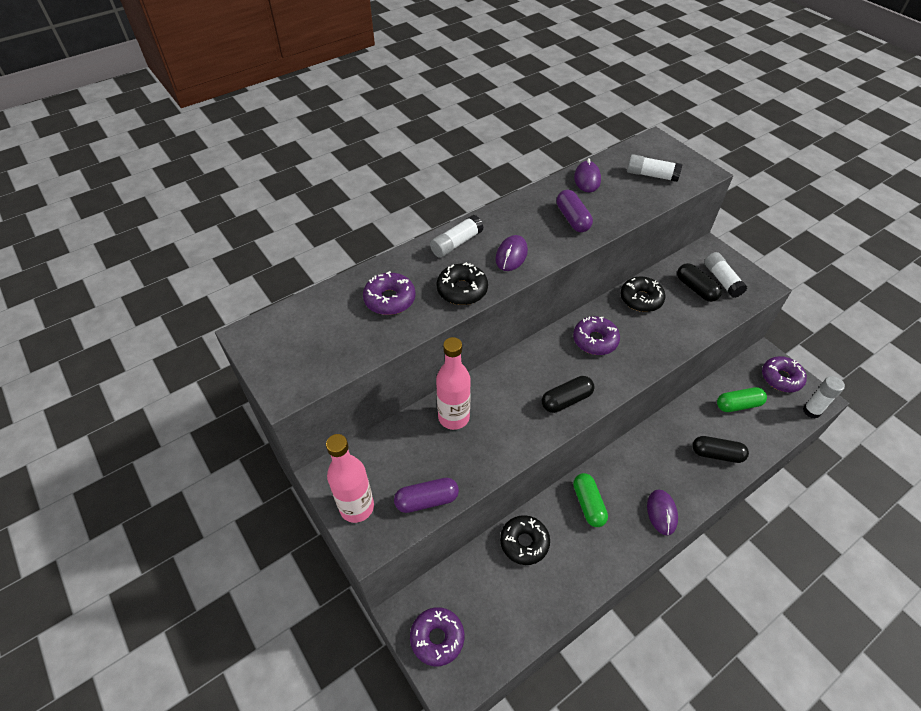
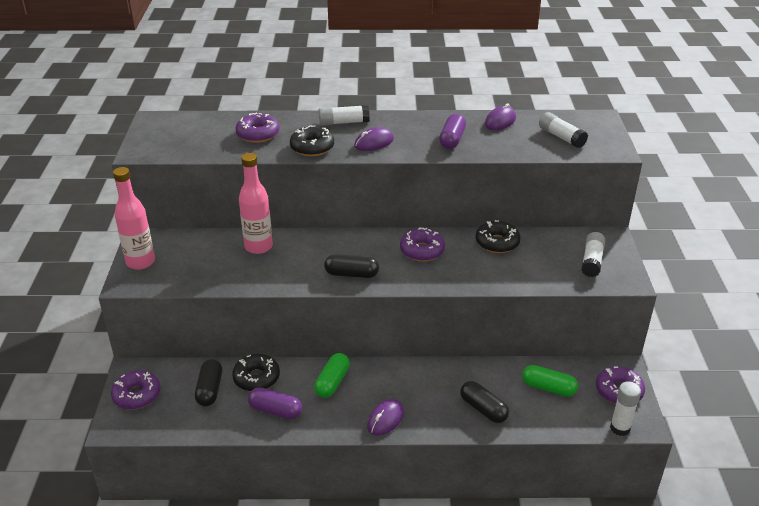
camera: 35 degrees right, 15 degrees down
purple capsule [394,478,459,513] -> purple capsule moved to [248,387,302,419]
black capsule [677,263,722,302] -> black capsule moved to [195,359,222,406]

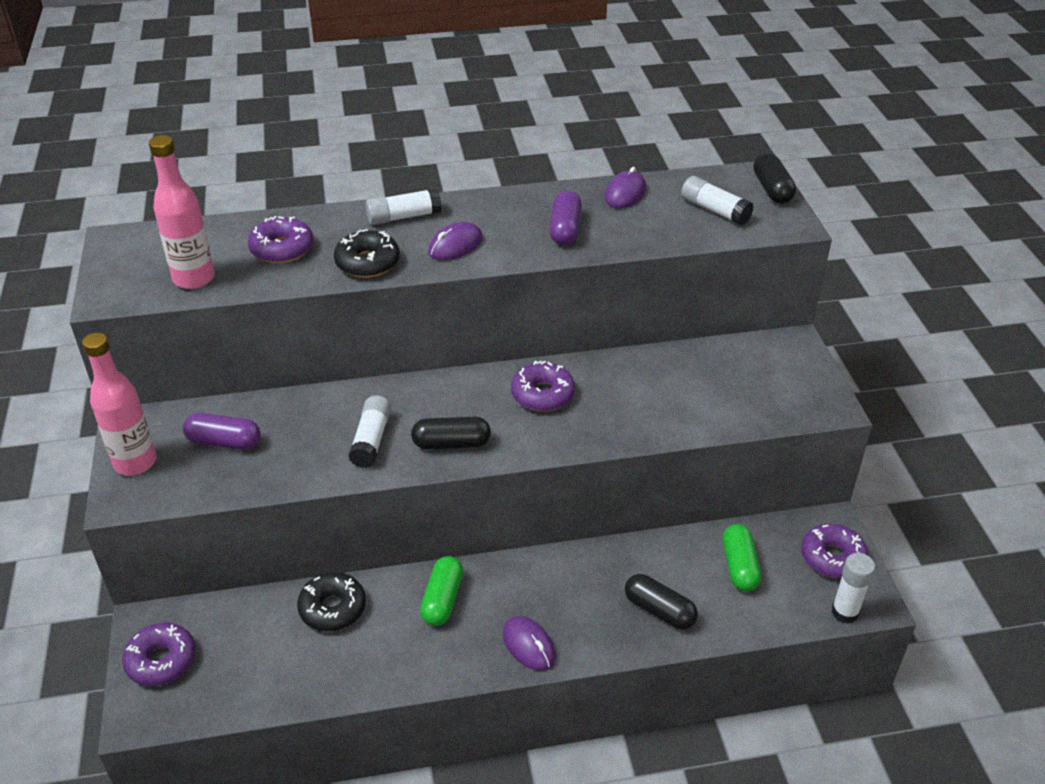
camera: 10 degrees left, 5 degrees up
black capsule [195,359,222,406] -> black capsule moved to [753,153,796,204]
pink bottle [239,153,273,254] -> pink bottle moved to [149,135,215,289]
purple capsule [248,387,302,419] -> purple capsule moved to [183,413,261,450]
purple mouse [367,399,404,435] -> purple mouse turned 60 degrees counterclockwise [503,616,555,671]
black donut [476,220,521,253] -> none
green capsule [522,365,578,397] -> green capsule turned 75 degrees clockwise [723,524,761,591]
white glue stick [581,232,605,277] -> white glue stick moved to [348,395,391,468]

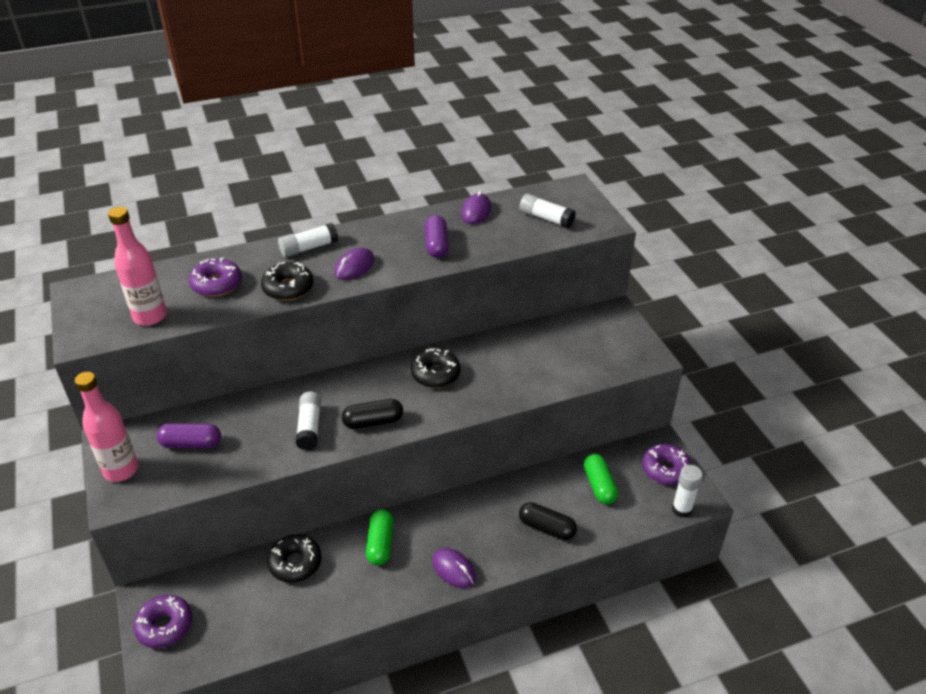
camera: 10 degrees left, 0 degrees up
purple donut [511,361,575,412] -> black donut [411,348,460,388]
black capsule [753,153,796,204] -> none

